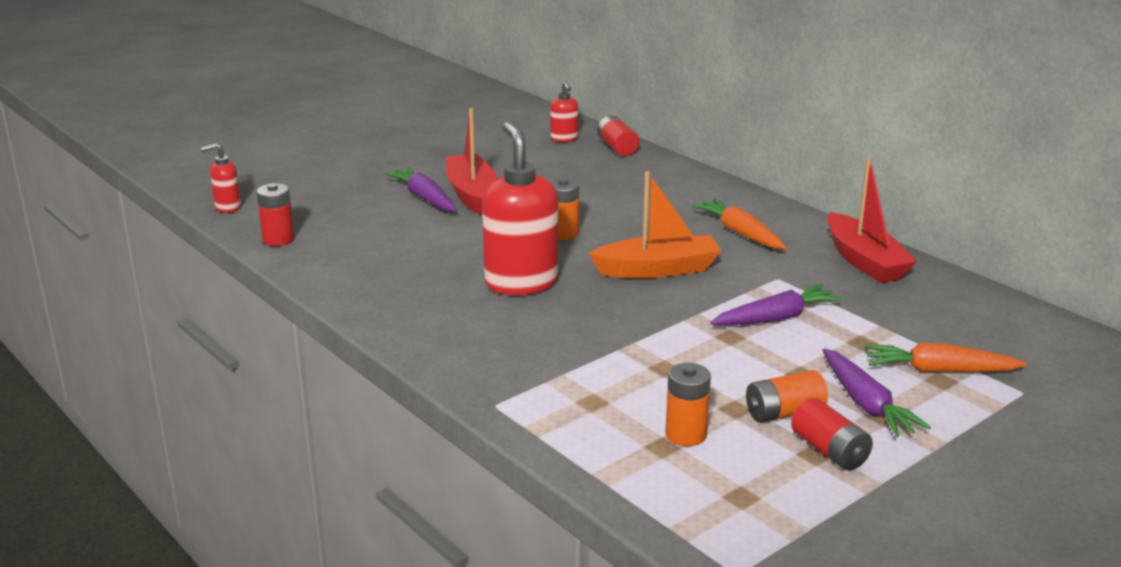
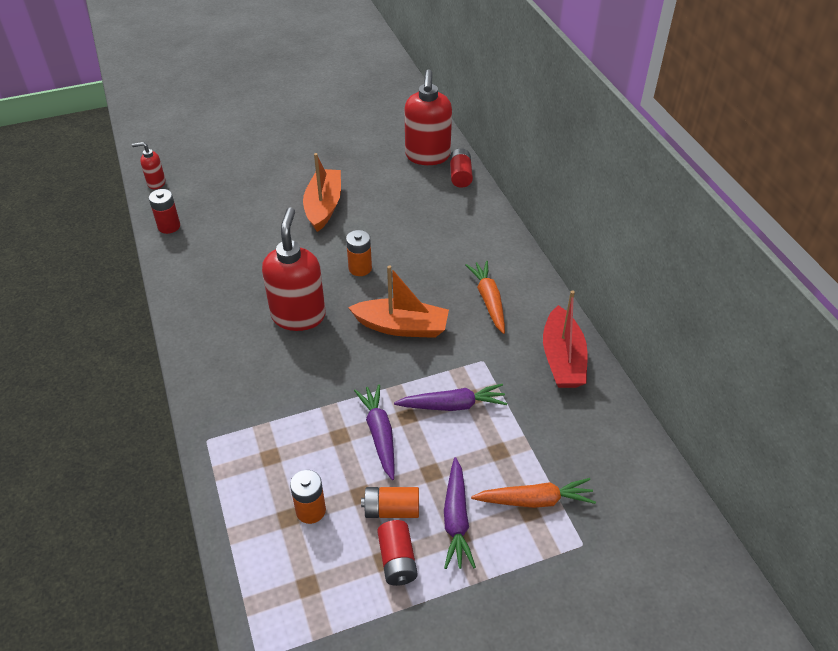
camera: 20 degrees right, 20 degrees up
purple carrot [384,167,457,211] -> purple carrot moved to [354,384,395,480]
red boat [446,108,497,214] -> orange boat [303,153,341,232]
red soap dispenser [550,81,578,142] -> red soap dispenser [405,69,452,165], size x2.07
orange carrot [865,343,1027,372] -> orange carrot turned 150 degrees clockwise [471,478,596,508]

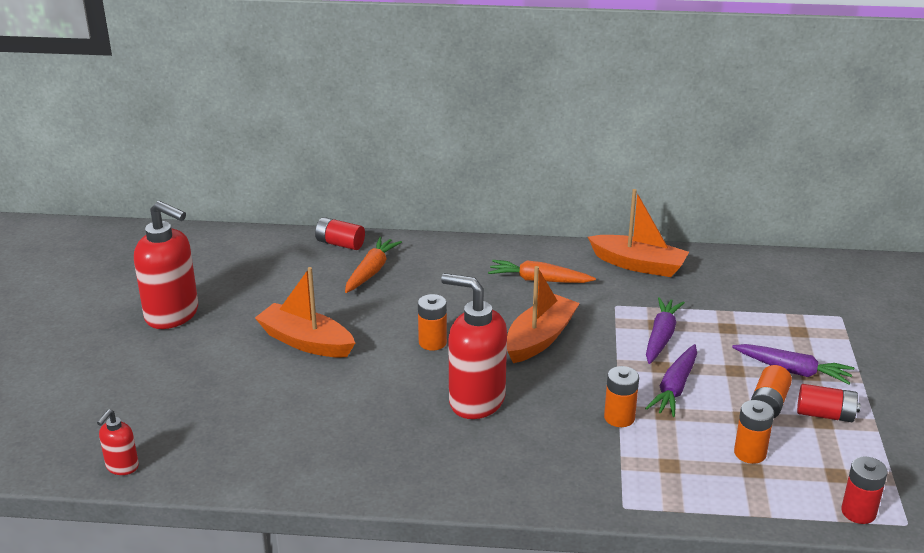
camera: 65 degrees left, 15 degrees down
red battery [149,189,180,234] -> red battery moved to [841,457,888,524]
purple carrot [354,384,395,480] -> purple carrot turned 75 degrees counterclockwise [645,344,697,417]
red soap dispenser [405,69,452,165] -> red soap dispenser moved to [134,201,198,329]
orange carrot [471,478,596,508] -> orange carrot moved to [345,237,402,293]
red boat [543,290,587,388] -> orange boat [588,189,689,277]
none -> orange battery [604,366,639,427]

